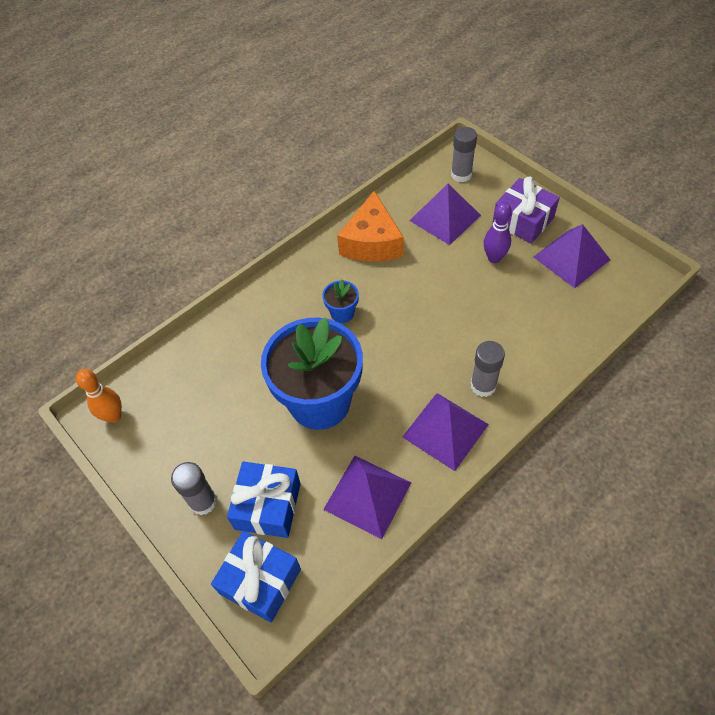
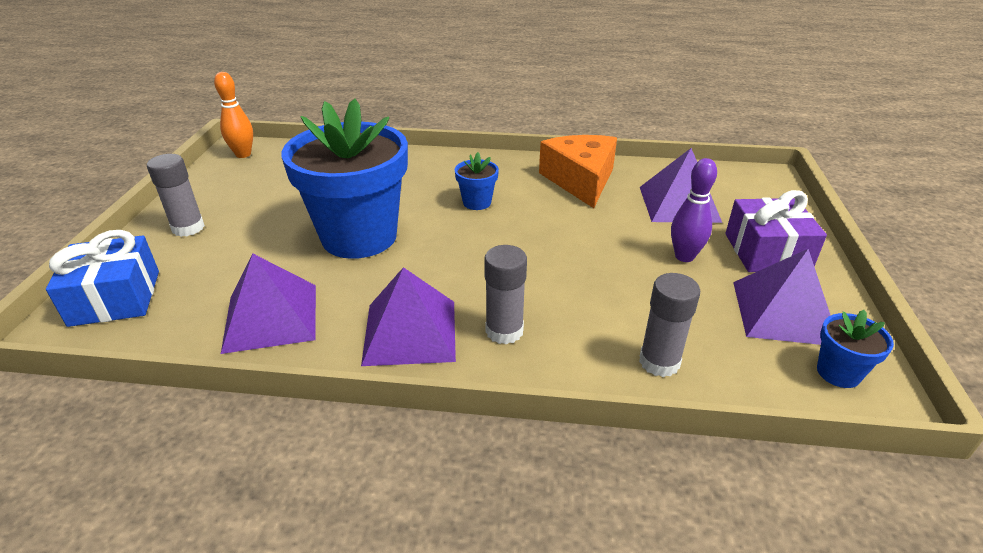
camera: 45 degrees right, 20 degrees down
blue gift [227,462,301,538] -> none
orange cheese [337,191,404,262] -> orange cheese turned 120 degrees clockwise [539,135,617,208]
grey glue stick [451,127,477,182] -> grey glue stick moved to [639,273,700,377]
none -> blue flower pot [817,310,894,388]

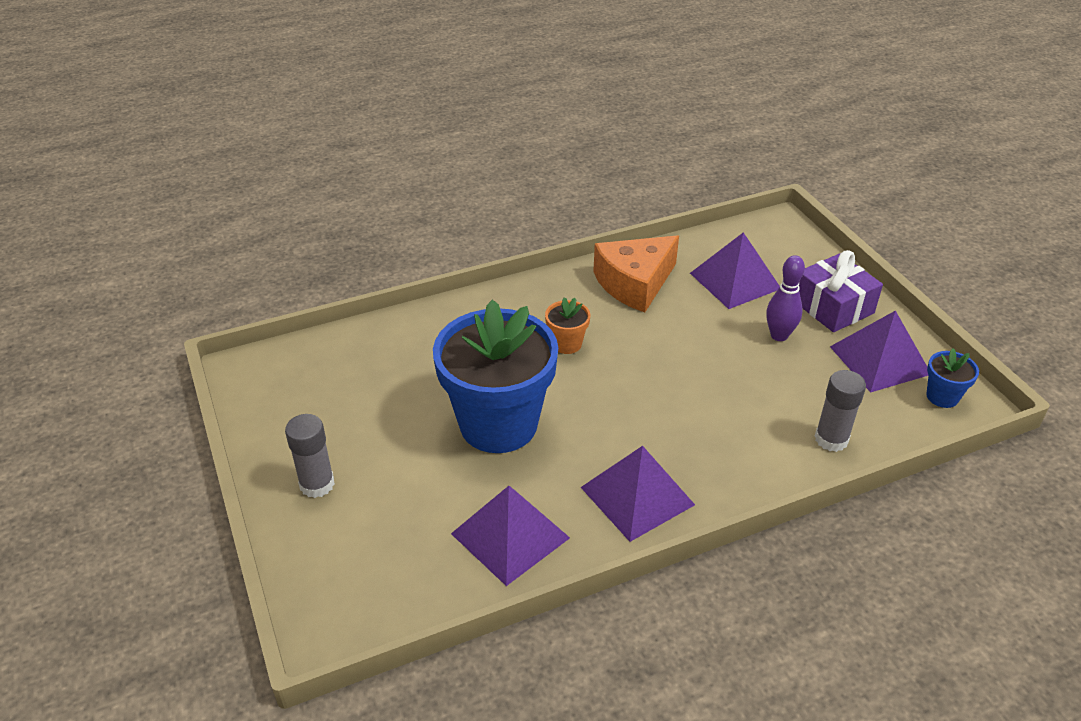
camera: 30 degrees left, 5 degrees up
blue gift [46,230,159,327] -> none
orange bowling pin [214,72,253,158] -> none
blue flower pot [455,152,499,210] -> orange flower pot [545,297,590,354]
grey glue stick [484,245,527,344] -> none
orange cheese [539,135,617,208] -> orange cheese turned 90 degrees counterclockwise [593,236,679,312]

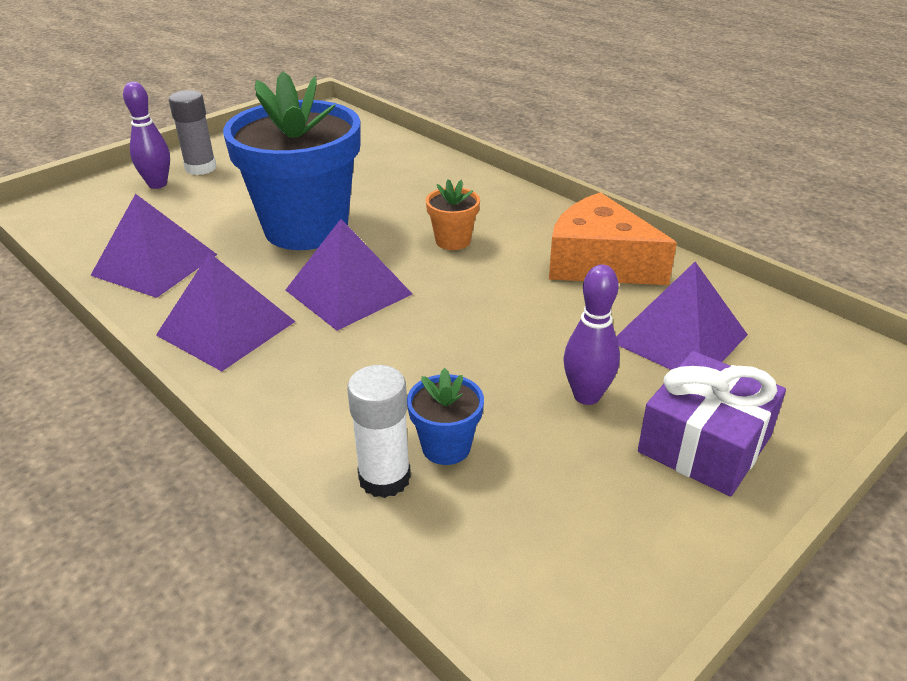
camera: 70 degrees right, 5 degrees down
grey glue stick [815,370,866,452] -> white glue stick [347,365,411,498]
purple pyramid [830,310,929,393] -> purple pyramid moved to [286,219,412,331]
blue flower pot [926,348,979,408] -> blue flower pot moved to [407,368,484,465]
none -> purple bowling pin [123,82,170,189]

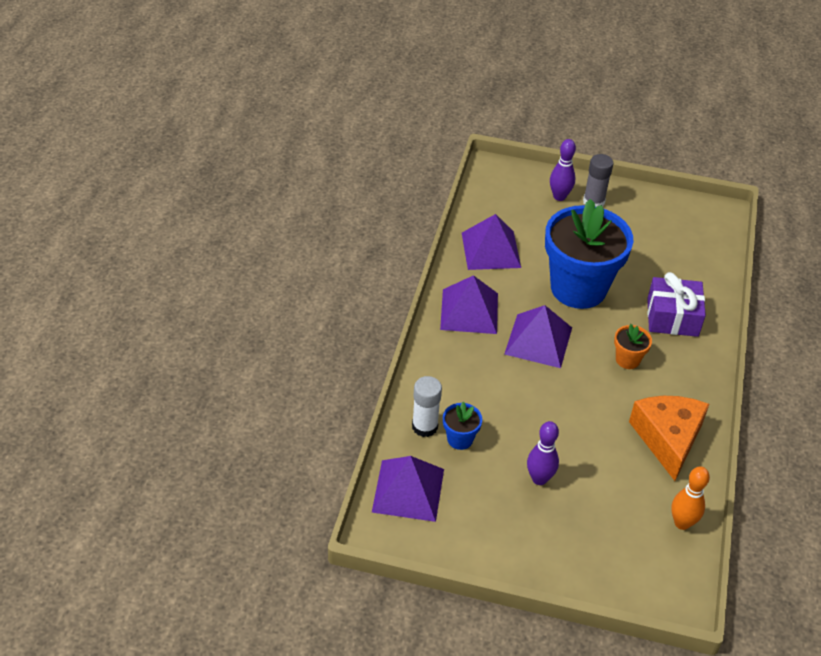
camera: 55 degrees right, 10 degrees up
purple pyramid [616,262,748,370] -> purple pyramid moved to [372,456,444,522]
purple gift [638,351,786,496] -> purple gift moved to [647,272,706,337]
none -> orange bowling pin [671,466,710,530]

